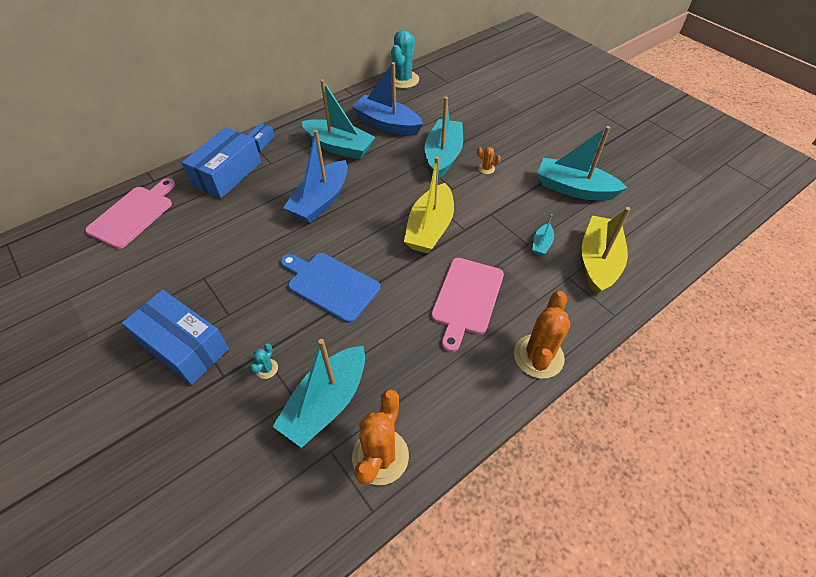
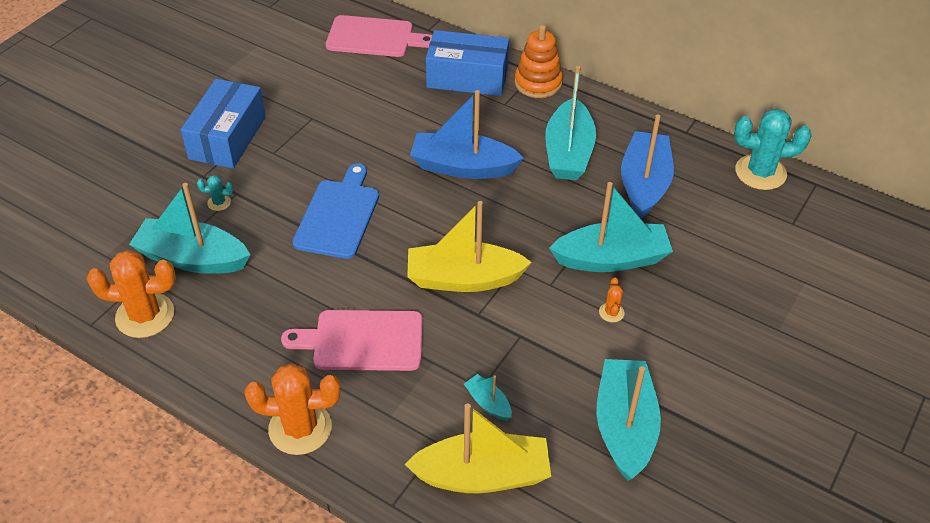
camera: 70 degrees right, 5 degrees down
blue box [247,123,275,151] -> orange stacking toy [515,25,563,98]
turquoise boat [533,214,554,256] -> turquoise boat turned 45 degrees clockwise [464,374,512,421]

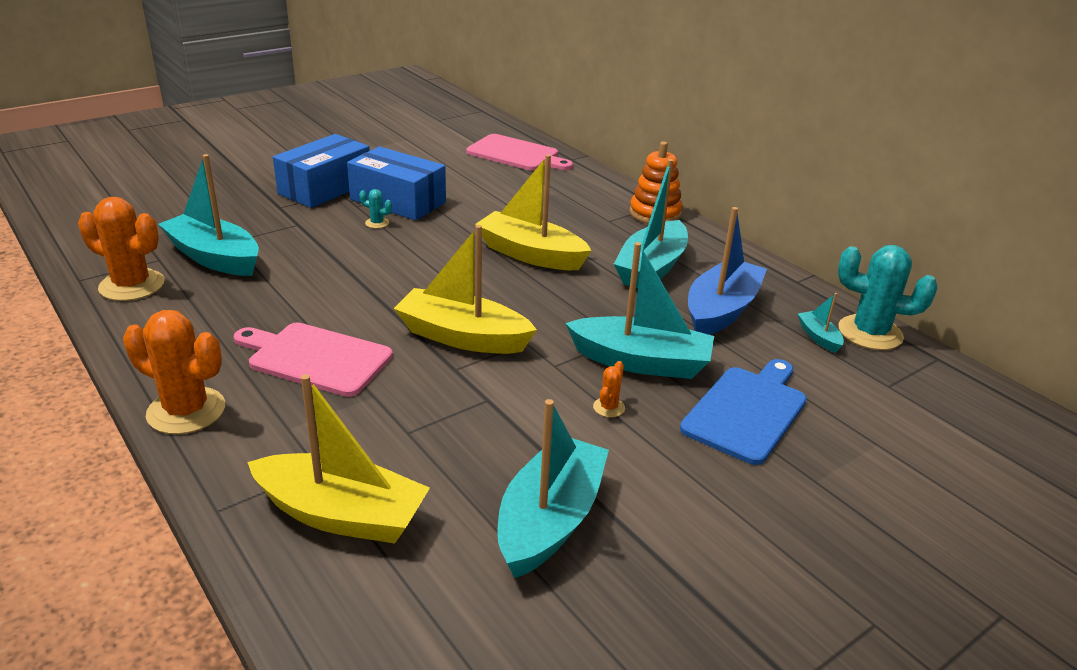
camera: 20 degrees right, 15 degrees down
turquoise cactus [197,175,233,211] -> turquoise cactus moved to [359,189,392,228]
blue cutting board [292,163,379,259] -> blue cutting board moved to [680,359,807,465]
blue boat [410,90,524,179] -> yellow boat [475,154,592,270]
blue box [426,30,509,96] -> blue box moved to [347,146,446,220]
turquoise boat [464,374,512,421] -> turquoise boat moved to [798,293,844,353]

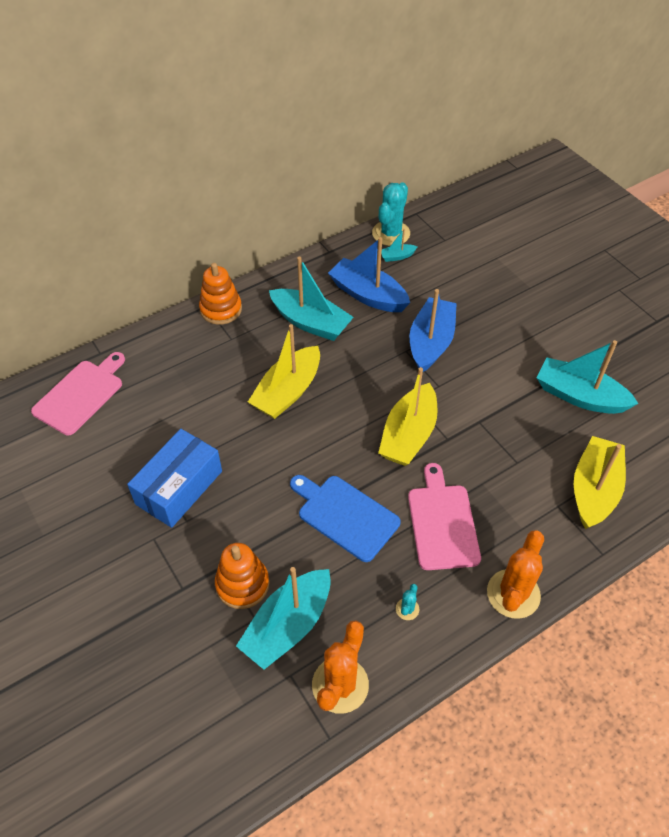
camera: 85 degrees left, 20 degrees up
pink cutting board [234,323,393,397] -> pink cutting board turned 150 degrees clockwise [408,463,481,570]
blue box [273,134,370,208] -> none
turquoise cactus [359,189,392,228] -> turquoise cactus moved to [396,584,419,620]
turquoise boat [565,242,714,379] -> blue boat [410,289,457,372]
orange cactus [593,361,625,417] -> none
blue cutting board [680,359,807,465] -> blue cutting board moved to [290,475,401,562]
none -> orange stacking toy [215,543,269,609]

